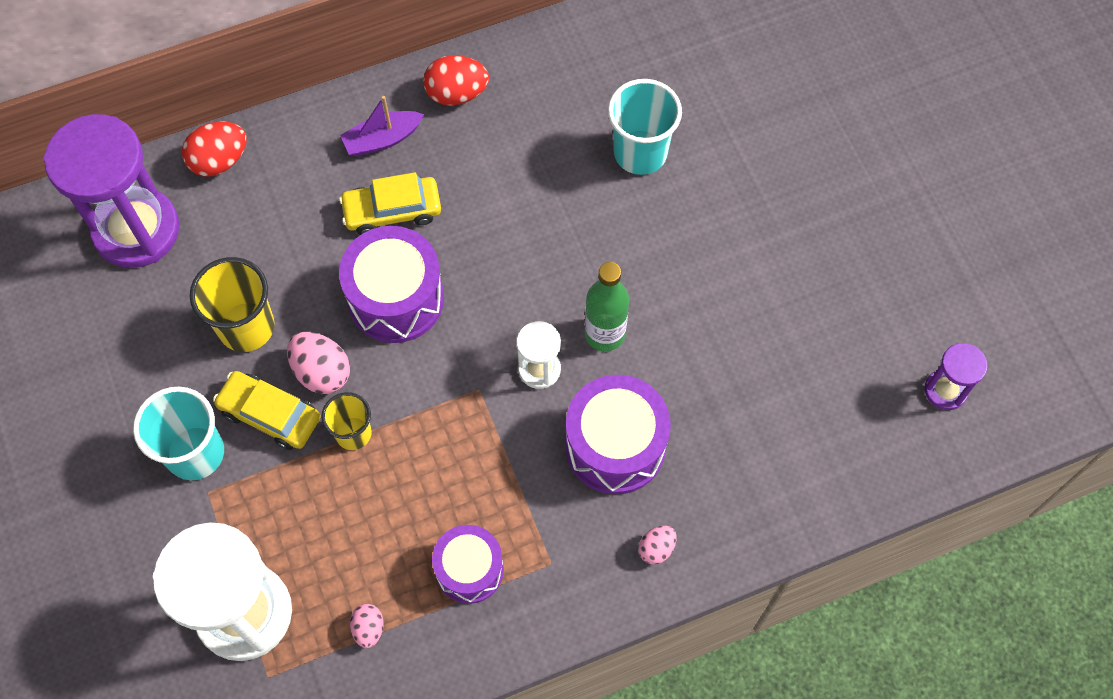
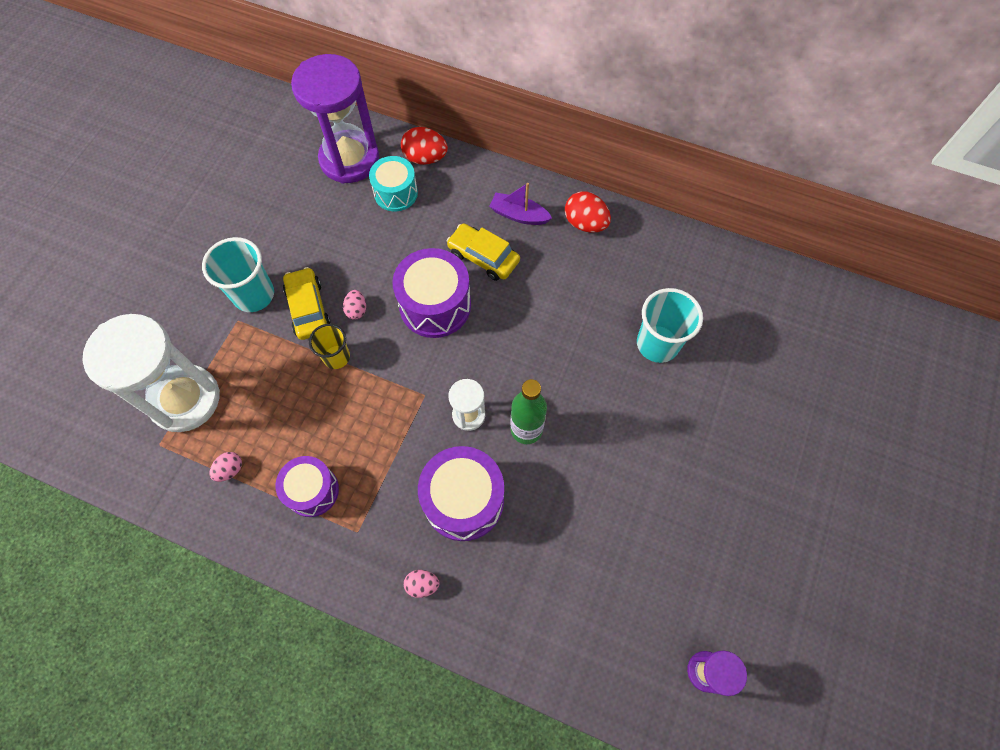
camera: 45 degrees right, 0 degrees up
yellow cup [190,257,275,352] -> none
pink egg [287,332,350,394] -> pink egg [343,290,366,320], size x0.58
none -> turquoise drum [369,156,418,211]

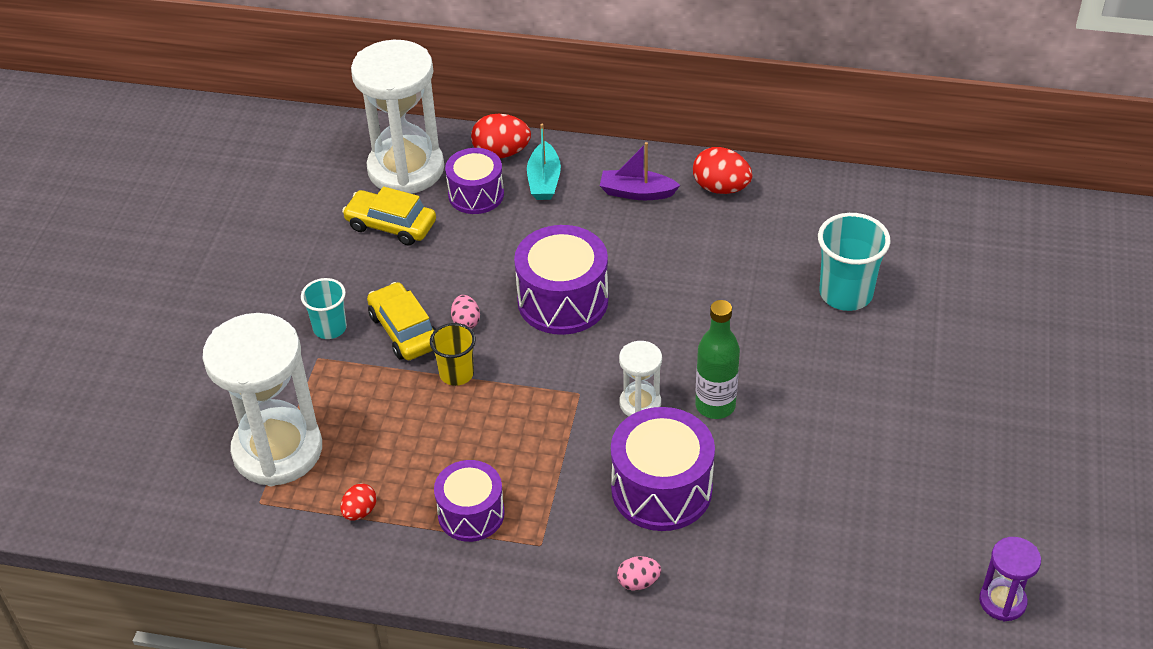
camera: 10 degrees left, 20 degrees down
turquoise cup [202,237,274,312] -> turquoise cup [301,278,347,339], size x0.63
pink egg [209,452,242,482] -> red egg [340,483,377,521]
purple hourglass [291,54,379,183] -> white hourglass [351,40,444,194]
turquoise drum [369,156,418,211] -> purple drum [445,148,504,214]
yellow car [446,223,520,281] -> yellow car moved to [342,186,436,246]
none -> turquoise boat [527,124,561,200]

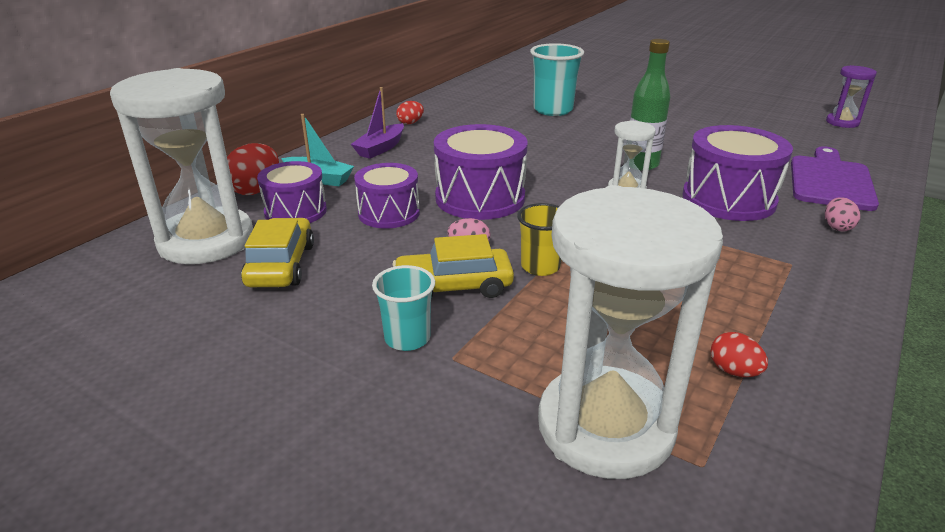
camera: 70 degrees left, 15 degrees down
yellow car [342,186,436,246] -> yellow car turned 135 degrees clockwise [241,218,314,287]
purple drum [434,460,505,542] -> purple drum moved to [354,163,420,229]
red egg [693,147,752,194] -> red egg [396,101,424,124], size x0.58
none -> purple cutting board [791,146,879,211]

